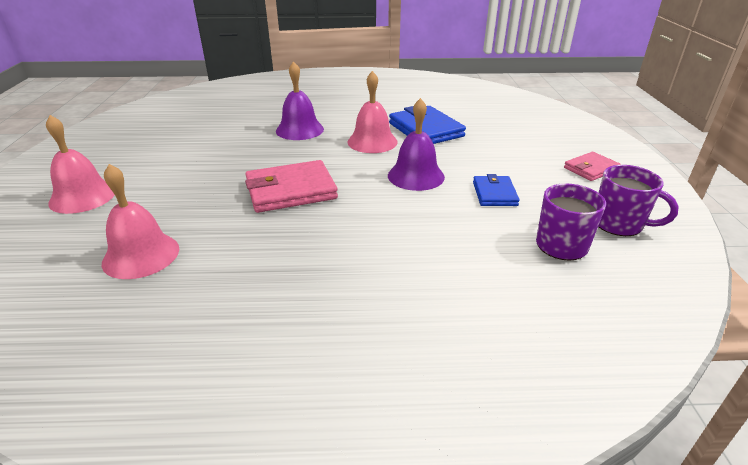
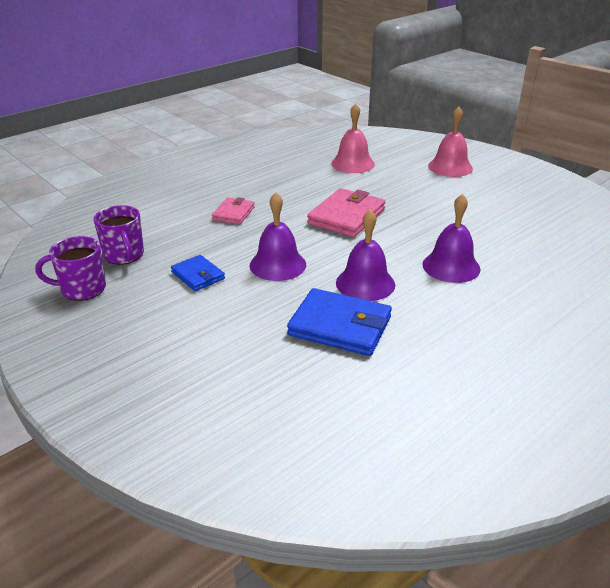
camera: 140 degrees right, 0 degrees up
pink bell [348,71,398,153] -> purple bell [336,209,395,301]
pink wallet [564,152,621,181] -> pink wallet moved to [212,197,255,224]

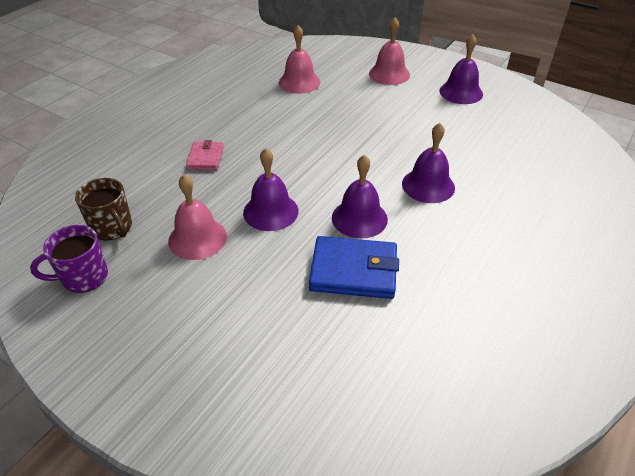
camera: 15 degrees left, 10 degrees up
purple mug [93,205,144,265] -> brown mug [75,178,132,240]
blue wallet [171,255,225,291] -> pink bell [168,175,227,260]
pink wallet [307,188,385,237] -> none
none -> purple bell [439,34,483,104]

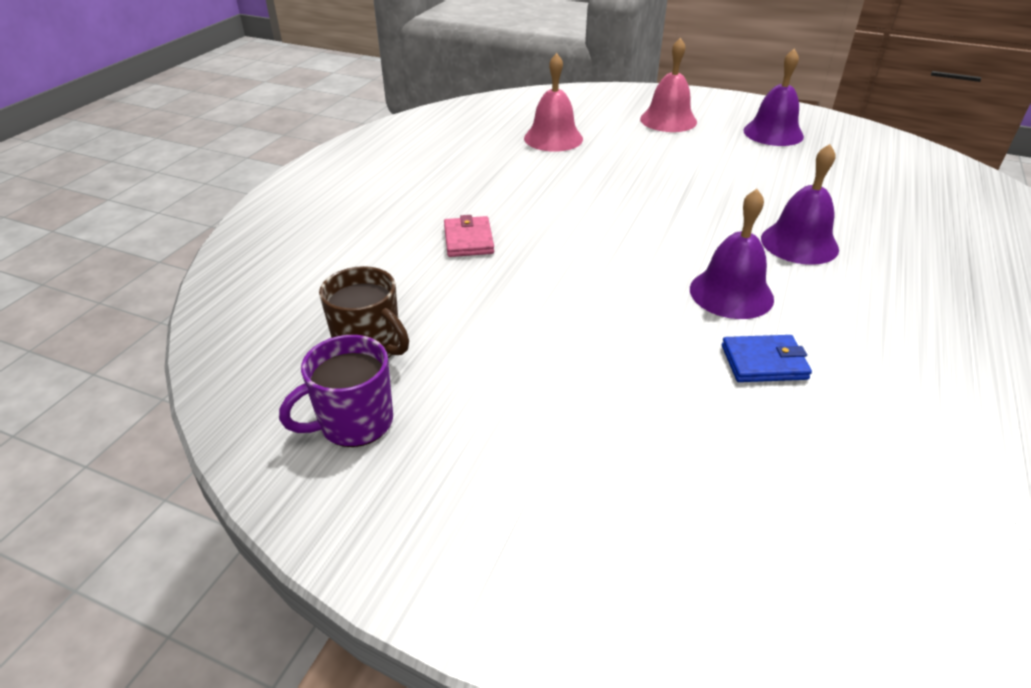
camera: 10 degrees left, 5 degrees down
pink bell [168,175,227,260] -> none
purple bell [243,148,299,231] -> none
blue wallet [309,236,399,299] -> blue wallet [722,335,812,382], size x0.58

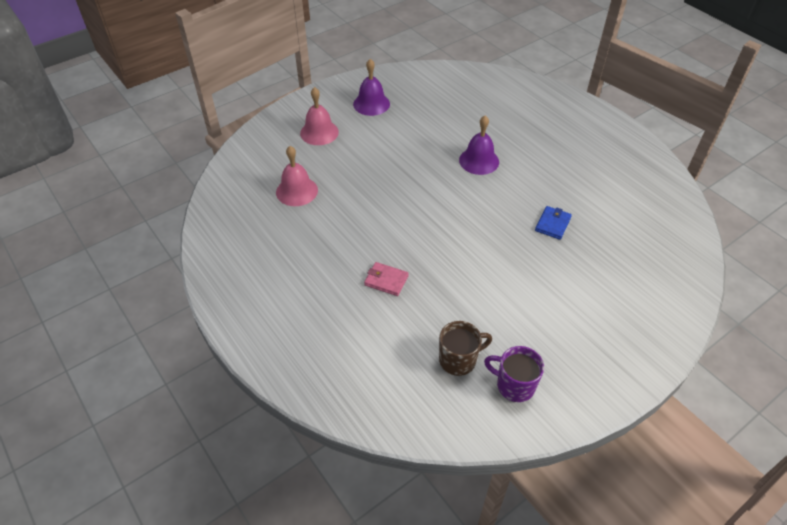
camera: 60 degrees left, 10 degrees up
purple mug [279,335,393,447] -> purple mug turned 120 degrees clockwise [484,346,544,402]
purple bell [690,189,774,319] -> none

